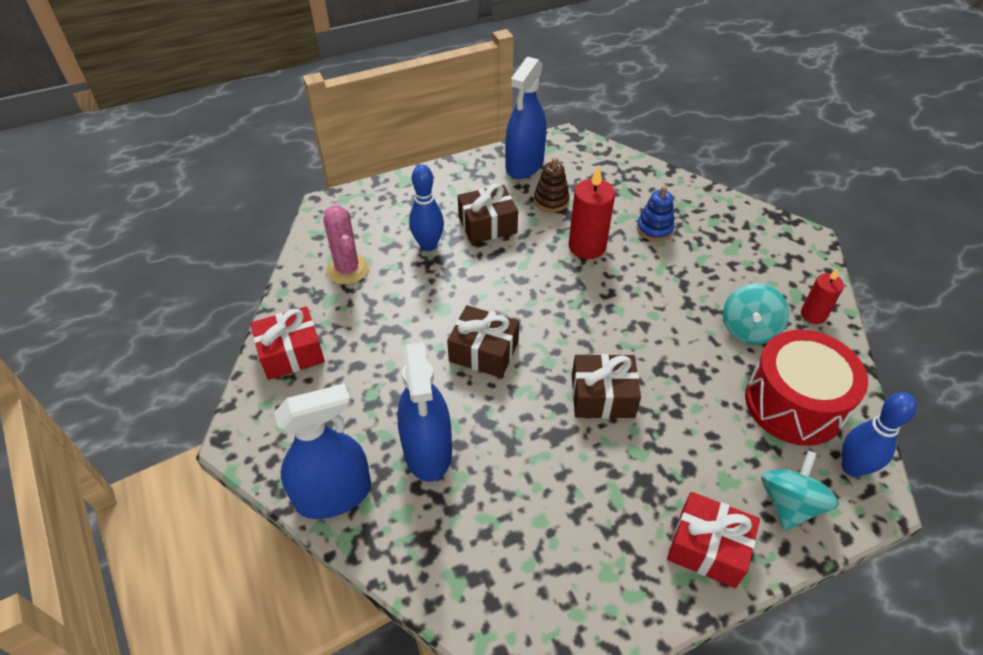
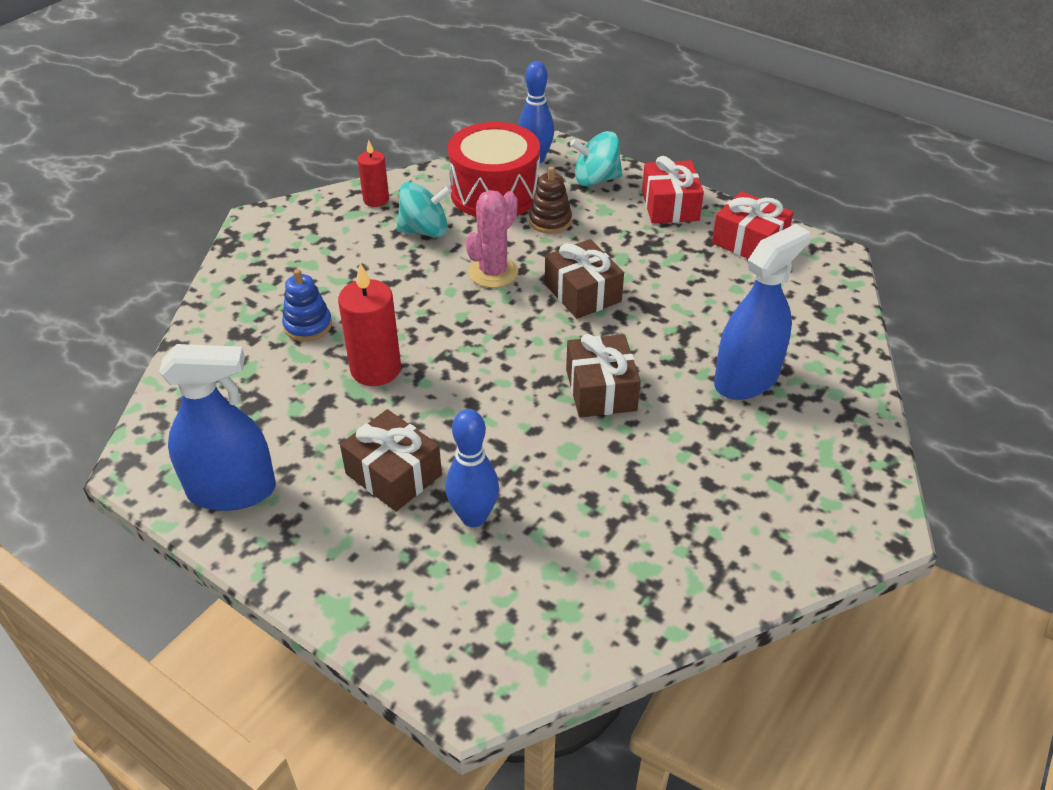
camera: 120 degrees left, 5 degrees down
red gift [250,306,325,380] -> red gift moved to [712,191,793,259]
blue spray bottle [274,383,371,519] -> none
pink cactus [323,205,369,285] -> pink cactus moved to [466,190,518,288]
brown stacking toy [534,158,570,212] -> brown stacking toy moved to [529,166,572,234]

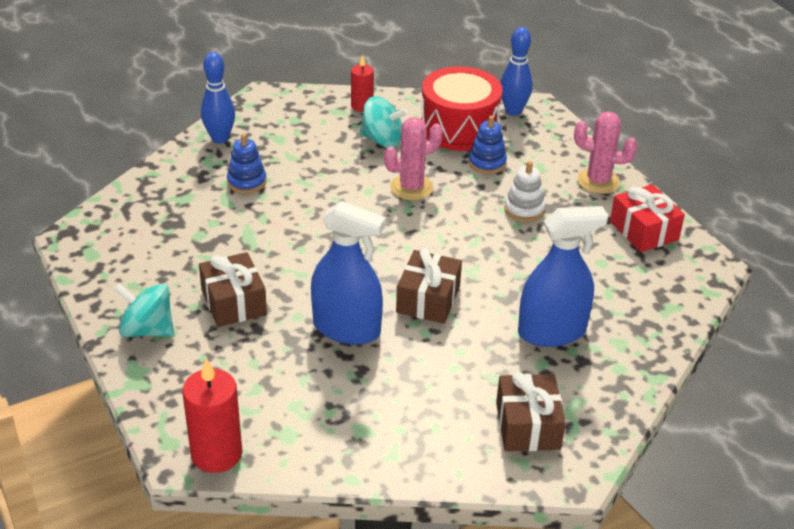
camera: 25 degrees right, 5 degrees down
blue spray bottle [159,344,276,511] -> blue spray bottle moved to [311,201,386,345]
red candle [338,263,401,386] -> red candle moved to [182,358,242,473]
blue bowling pin [445,409,499,527] -> blue bowling pin moved to [201,52,235,144]
brown stacking toy [529,166,572,234] -> blue stacking toy [468,116,507,174]
brown gift [545,239,624,319] -> brown gift moved to [496,372,566,451]
turquoise spinning top [570,131,623,187] -> turquoise spinning top moved to [114,283,174,337]
red gift [642,156,704,224] -> pink cactus [574,112,637,194]
none -> white stacking toy [504,161,545,222]

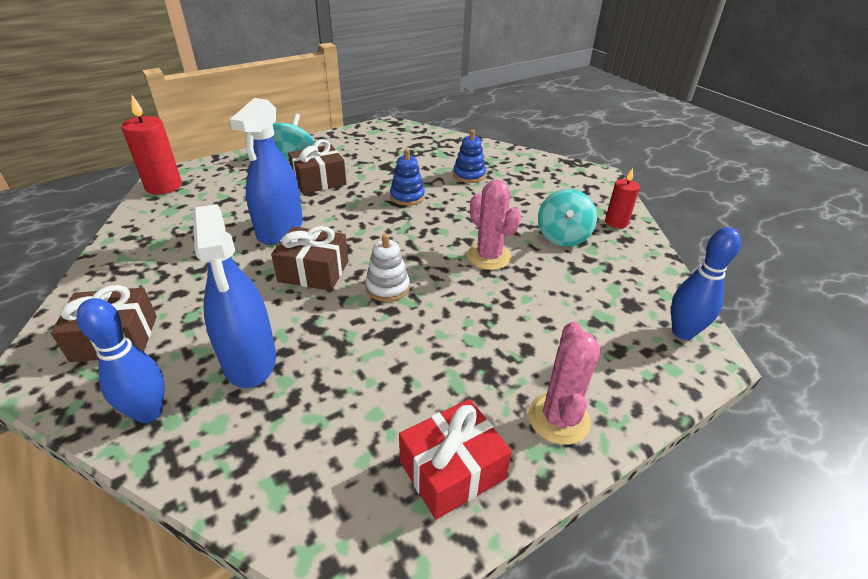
camera: 85 degrees right, 0 degrees up
blue bowling pin [201,52,235,144] -> blue bowling pin moved to [76,298,165,423]
red drum [421,67,503,151] -> none
blue stacking toy [468,116,507,174] -> blue stacking toy moved to [390,149,425,206]
white stacking toy [504,161,545,222] -> white stacking toy moved to [365,234,410,302]

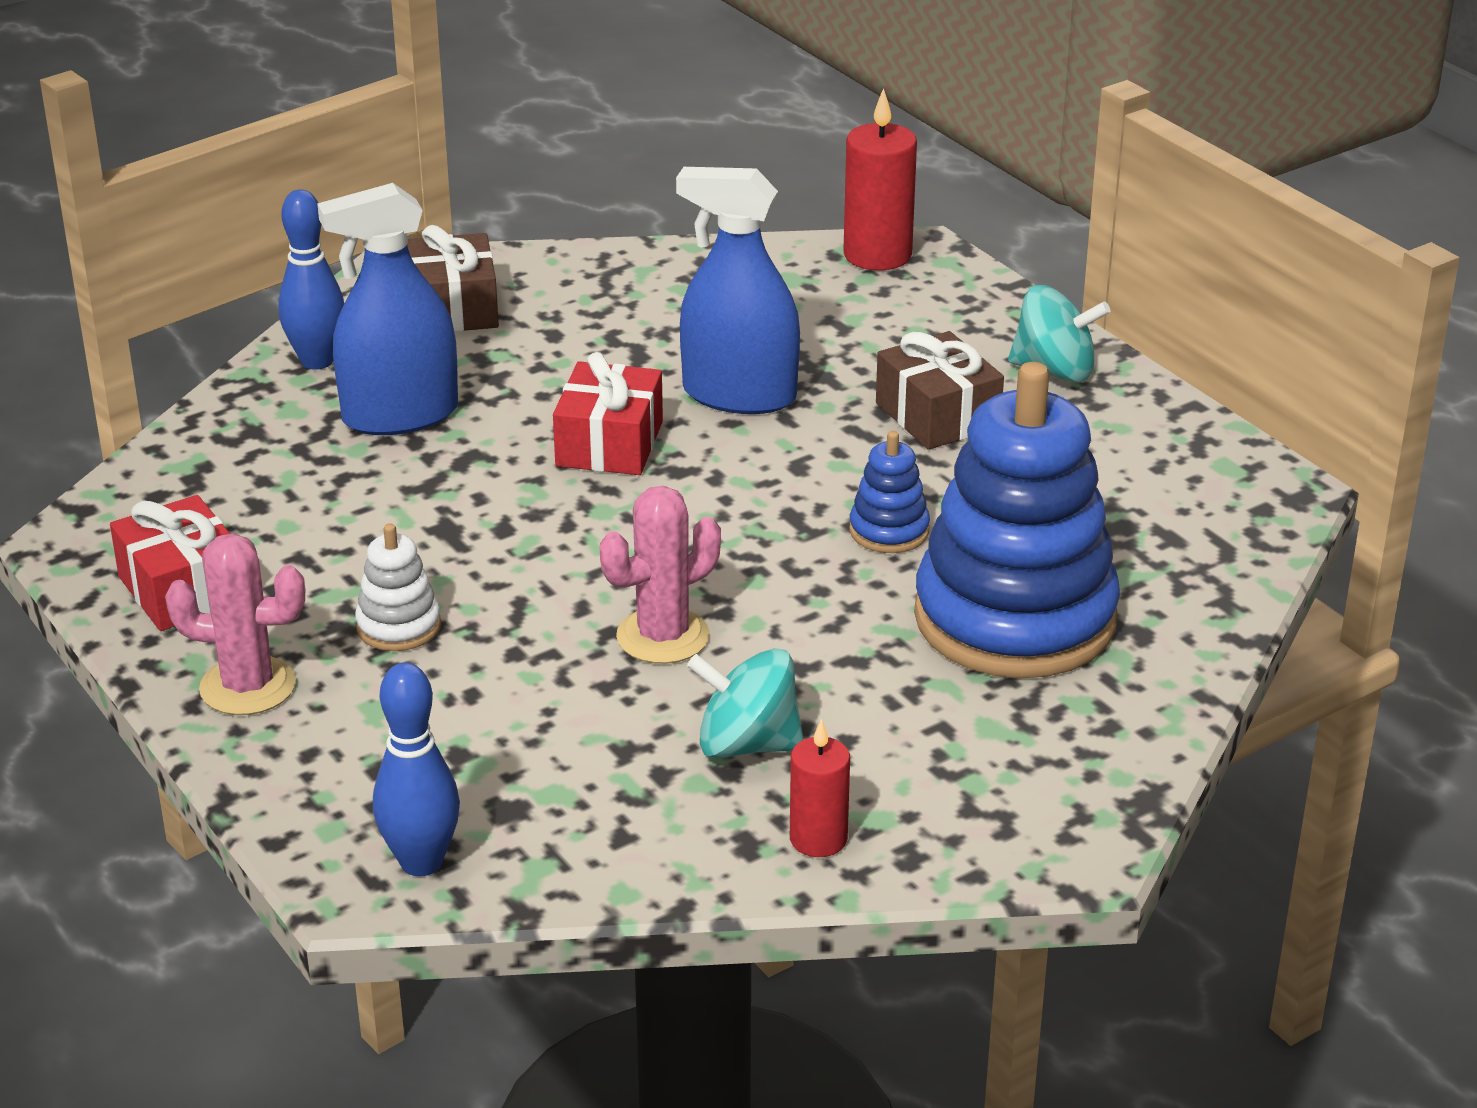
camera: 90 degrees right, 5 degrees down
brown gift [271,226,348,291] -> red gift [553,352,663,475]
white stacking toy [365,234,410,302] -> white stacking toy moved to [355,524,441,651]
blue stacking toy [453,130,486,183] -> blue stacking toy [914,362,1120,678], size x2.41

